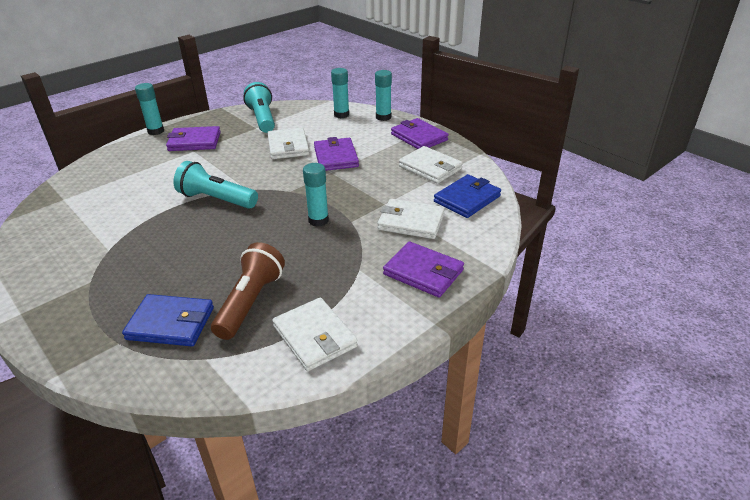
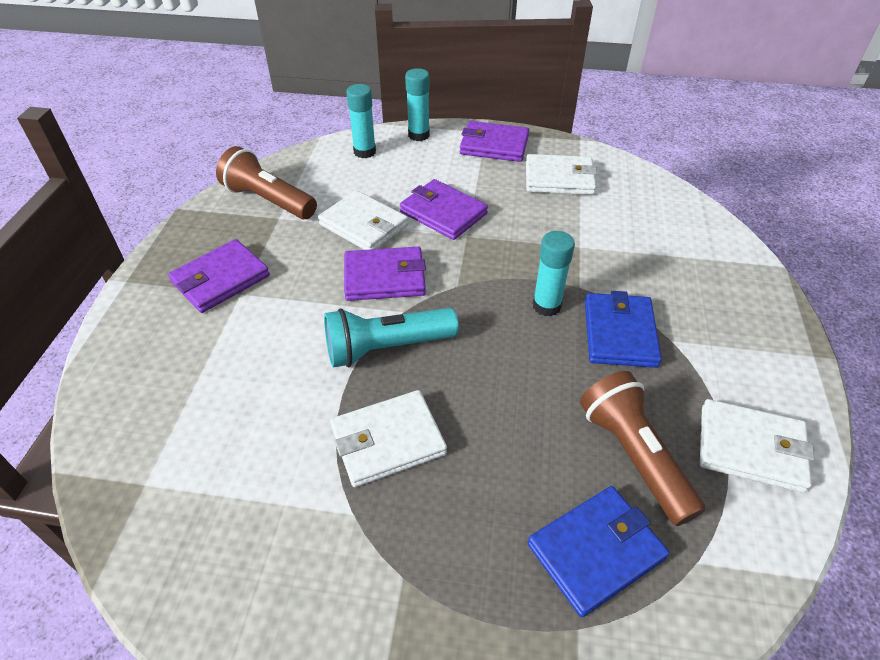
camera: 40 degrees left, 10 degrees up
turquoise glue stick [135,83,164,135] -> none
turquoise flashlight [243,82,275,133] -> brown flashlight [216,146,317,219]
white wallet [377,199,445,239] -> white wallet moved to [330,390,447,487]
purple wallet [383,242,464,298] -> purple wallet moved to [344,247,426,301]
blue wallet [434,174,501,218] -> blue wallet moved to [585,291,662,368]

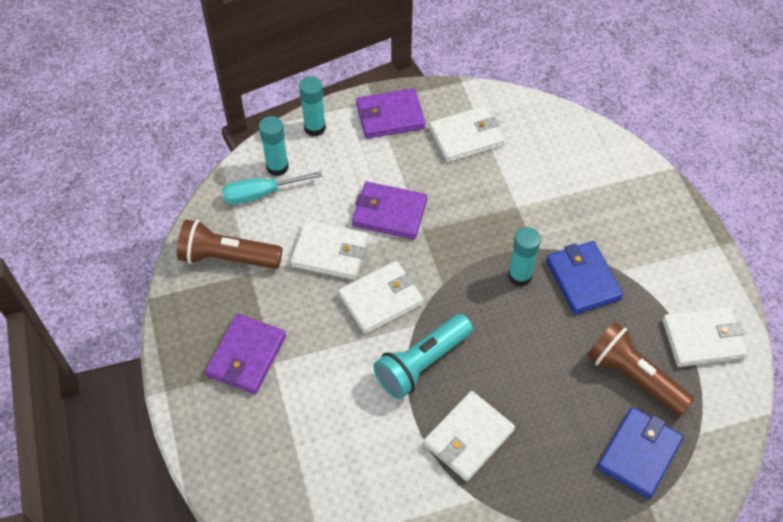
camera: 25 degrees left, 10 degrees up
purple wallet [344,247,426,301] -> white wallet [338,261,424,334]
none -> turquoise screwdriver [222,171,322,205]

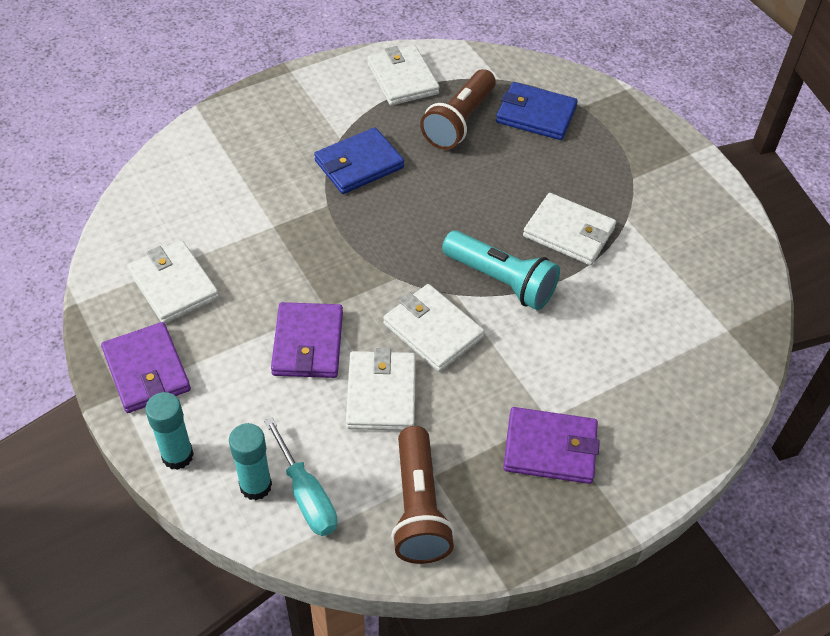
camera: 105 degrees left, 5 degrees down
turquoise glue stick [508,227,541,286] -> none

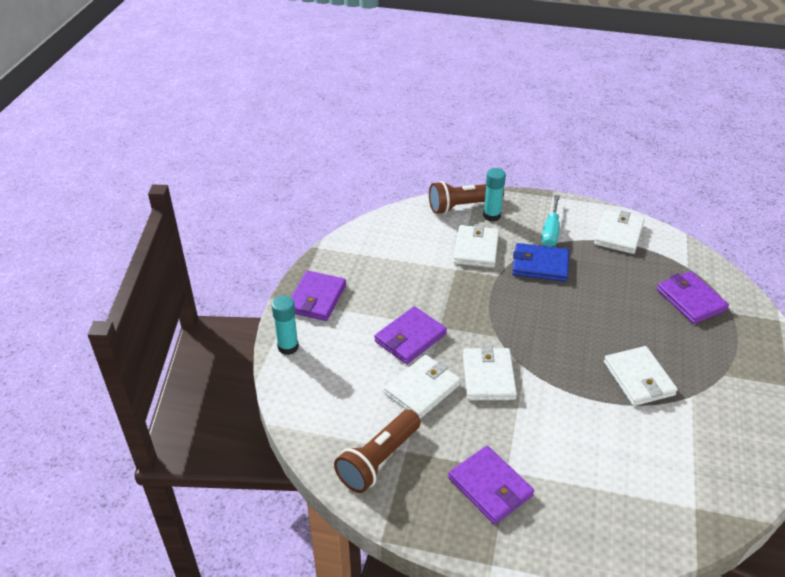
camera: 45 degrees right, 10 degrees down
white wallet [127,240,219,324] -> white wallet moved to [453,224,499,268]
turquoise glue stick [229,423,272,500] -> turquoise glue stick moved to [483,168,506,221]
turquoise screwdriver [264,417,337,536] -> turquoise screwdriver moved to [541,195,560,247]
brown flashlight [420,69,496,150] -> brown flashlight moved to [429,181,504,214]
turquoise flashlight [442,231,560,310] -> none
blue wallet [496,82,578,140] -> purple wallet [657,271,729,324]

